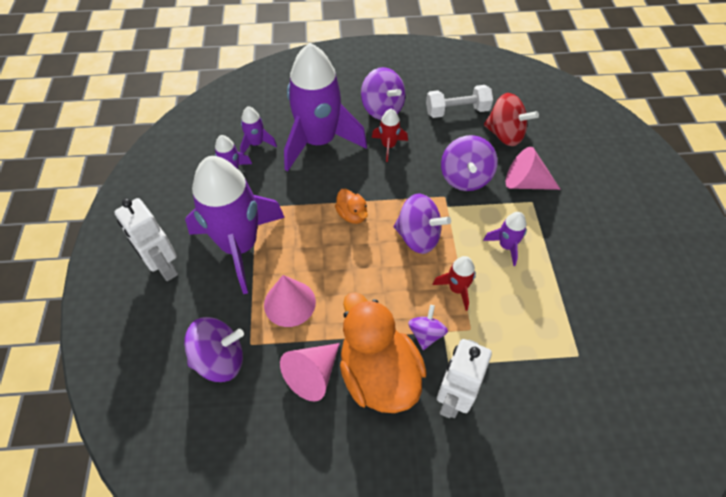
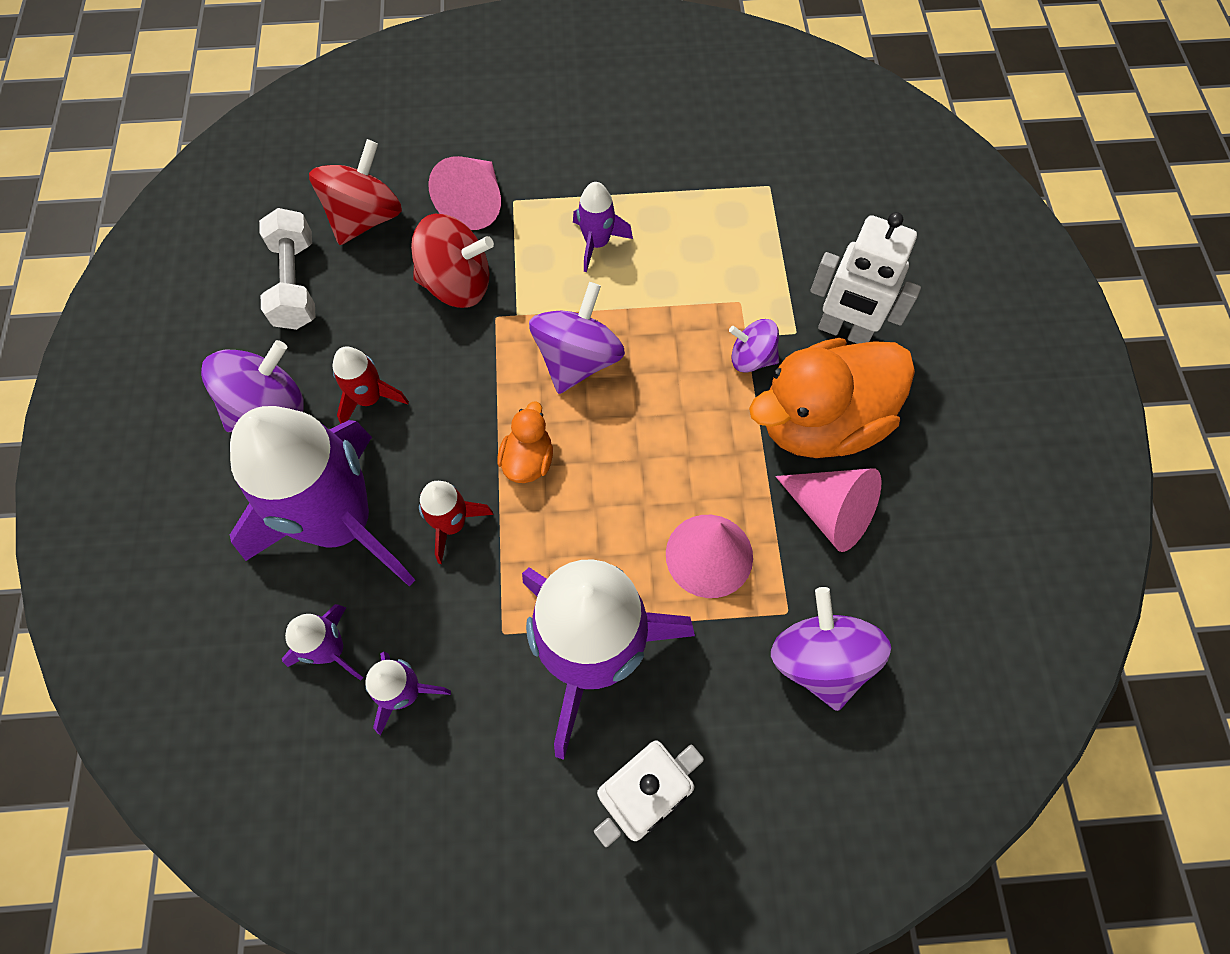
camera: 90 degrees left, 10 degrees up
orange duck [335,189,368,224] -> orange duck turned 45 degrees counterclockwise [497,401,553,483]
red rocket [433,256,476,311] -> red rocket moved to [419,481,494,564]
purple spinning top [441,135,498,191] -> red spinning top [411,214,494,308]

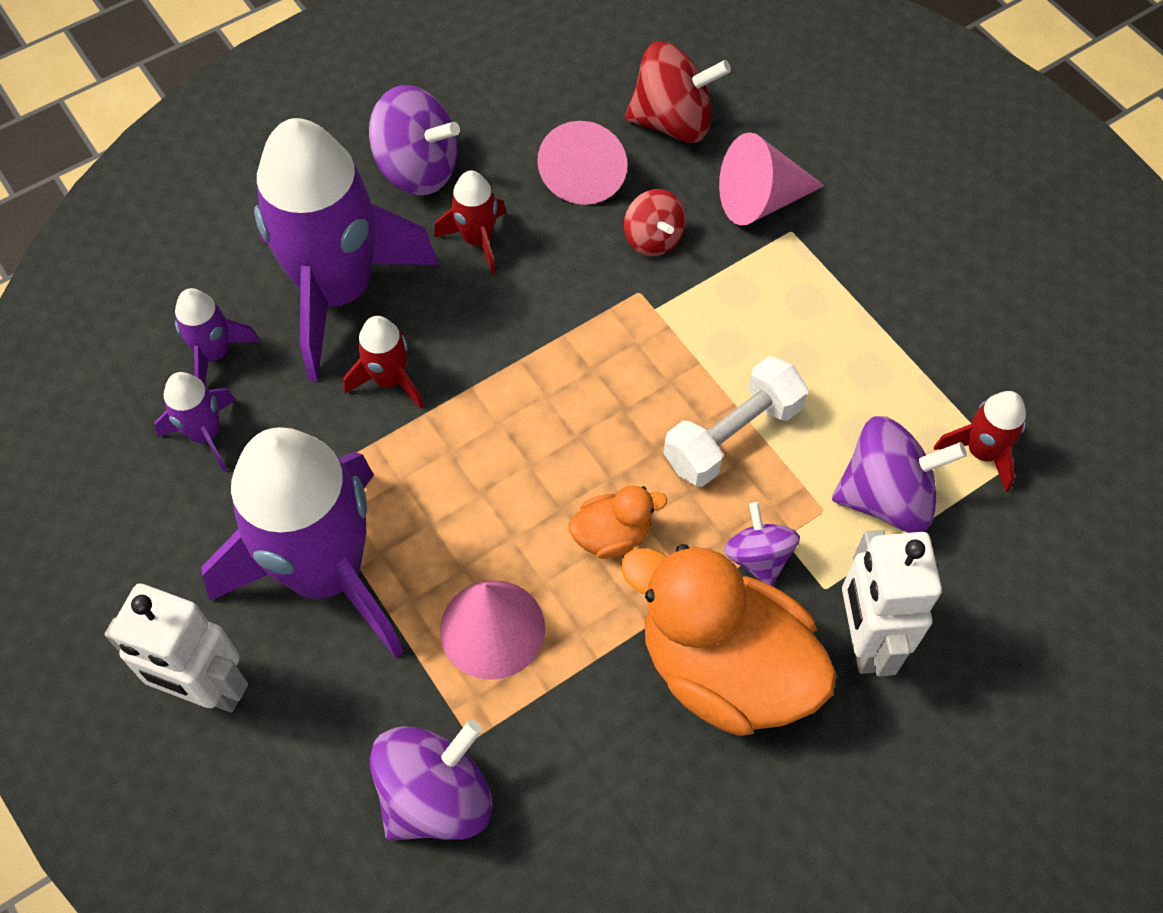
camera: 60 degrees right, 5 degrees down
white dumbbell [259,208,316,330] -> white dumbbell moved to [664,356,808,486]
red spinning top [411,214,494,308] -> red spinning top [624,189,686,256], size x0.61
orange duck [497,401,553,483] -> orange duck moved to [569,485,667,559]
purple spinning top [529,282,625,394] -> purple spinning top moved to [832,416,967,533]
purple rocket [573,182,633,272] -> none
pink cone [775,468,882,552] -> pink cone moved to [537,121,627,205]
none -> red rocket [934,391,1026,493]

